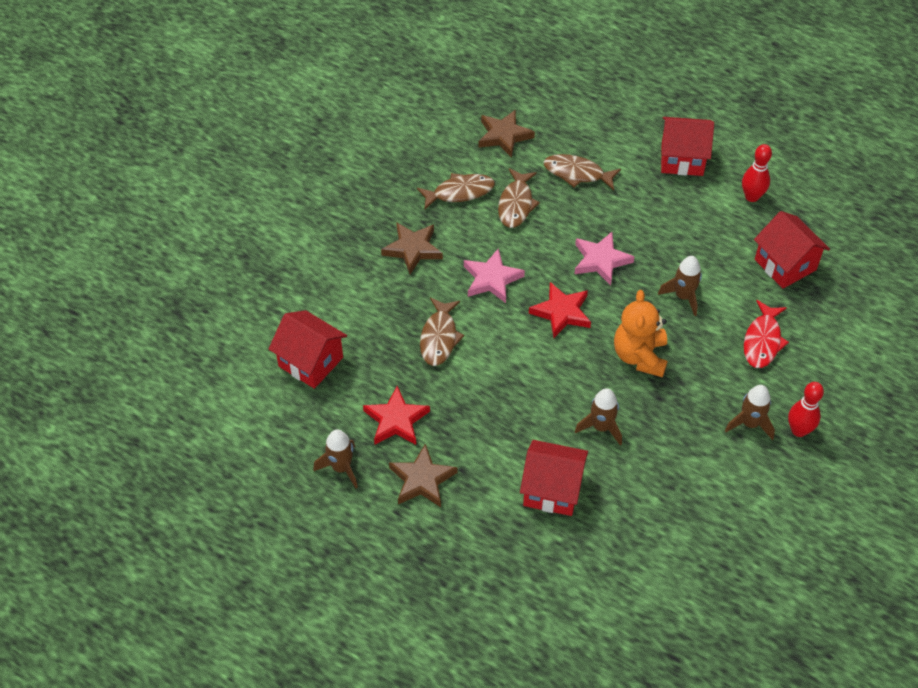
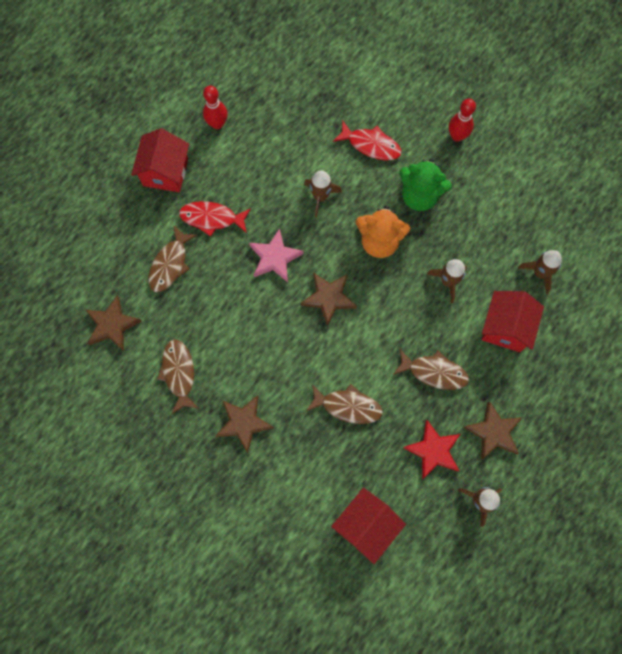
camera: 85 degrees left, 20 degrees up
pink star [464,248,525,303] -> none
brown fish [498,168,540,228] -> brown fish moved to [393,349,469,390]
red star [529,282,591,338] -> brown star [301,272,357,327]
brown rocket [725,385,775,440] -> brown rocket moved to [518,250,562,294]
red house [754,211,830,289] -> none
none -> red fish [179,201,251,237]
none -> green teddy bear [399,159,452,211]

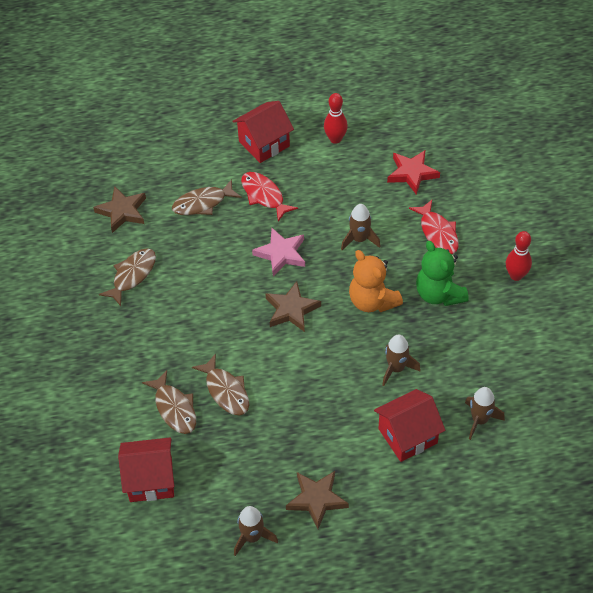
camera: 45 degrees right, 20 degrees down
brown star [216,395,274,453] -> none
brown fish [393,349,469,390] -> brown fish moved to [142,370,196,434]
red star [403,420,461,479] -> red star moved to [387,150,440,195]

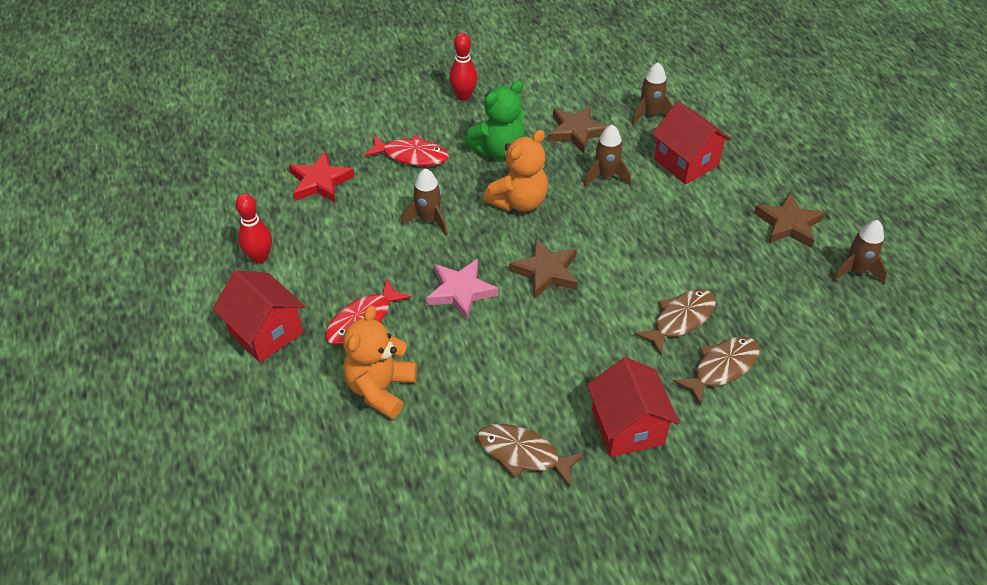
camera: 100 degrees left, 5 degrees down
brown star [93,186,146,233] -> brown star moved to [548,105,608,153]
red house [118,437,174,502] -> red house moved to [587,357,679,457]
brown fish [172,179,242,215] -> orange teddy bear [343,305,417,419]
red fish [409,200,459,254] -> red fish turned 45 degrees clockwise [364,135,449,166]

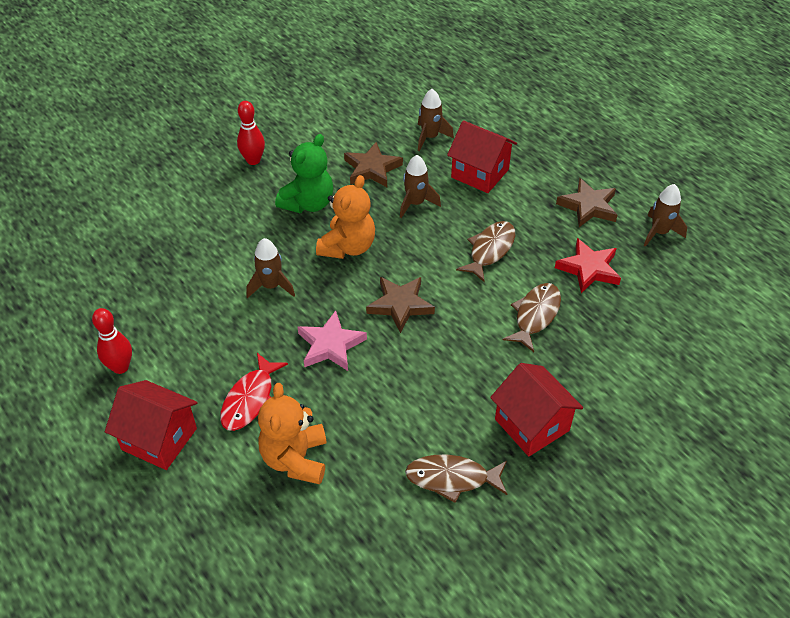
camera: 20 degrees left, 0 degrees up
red star [289,151,355,202] -> red star moved to [555,238,621,293]
red fish [364,135,449,166] -> none
brown fish [673,336,760,406] -> brown fish moved to [456,221,515,282]

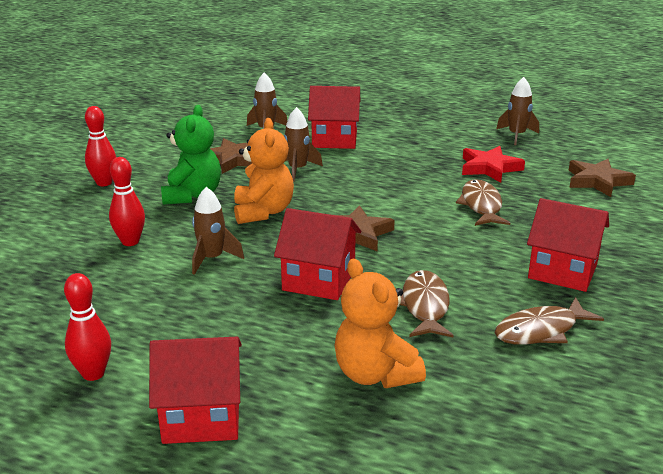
camera: 30 degrees left, 20 degrees down
red fish [220,353,288,431] -> none
pink star [298,311,367,371] -> red house [274,208,361,300]
brown fish [456,221,515,282] -> brown fish moved to [400,270,454,337]
brown star [556,178,617,227] -> brown star moved to [569,159,636,197]
none -> red bowling pin [109,157,145,246]

